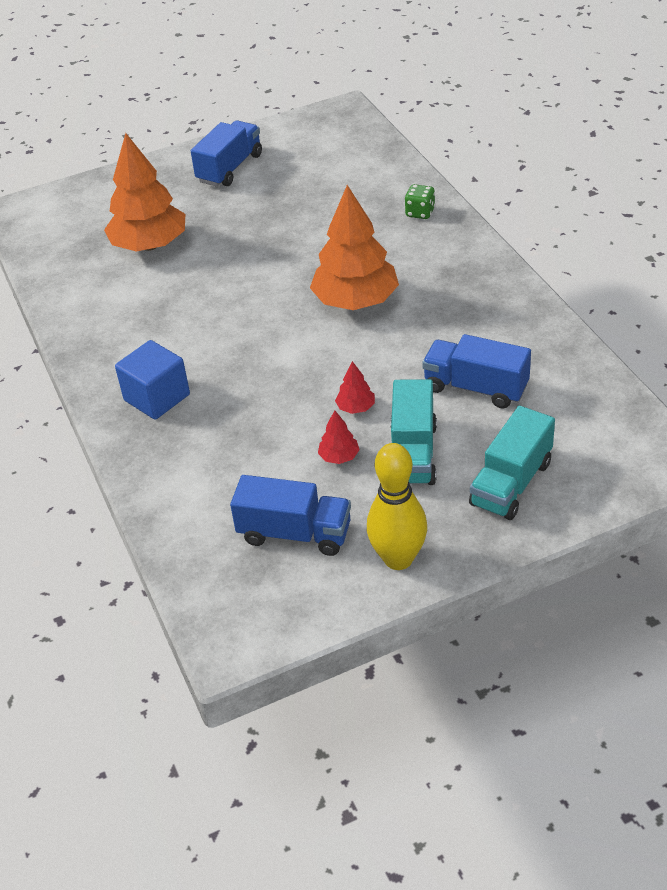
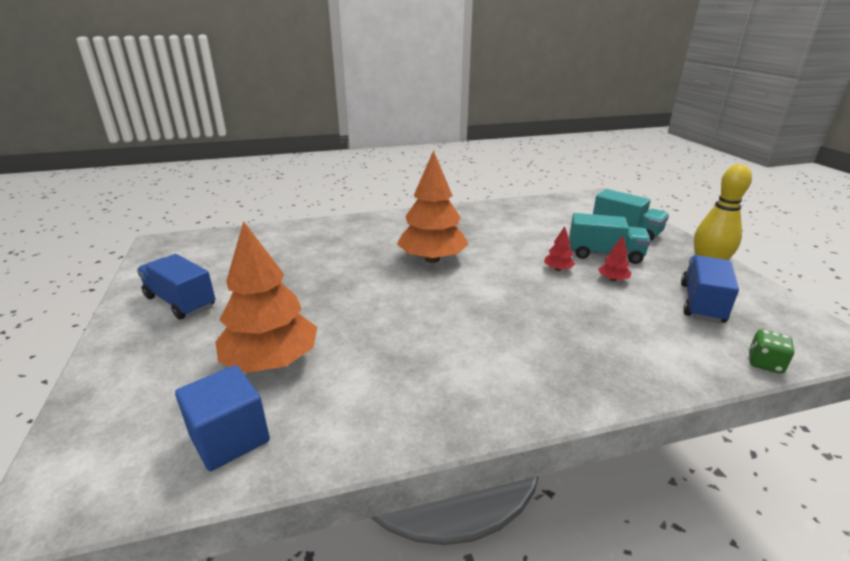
camera: 85 degrees left, 15 degrees down
blue cube [115,340,190,420] -> blue cube moved to [175,365,270,471]
green dice [405,184,435,219] -> green dice moved to [749,329,795,373]
blue truck [422,334,531,409] -> none

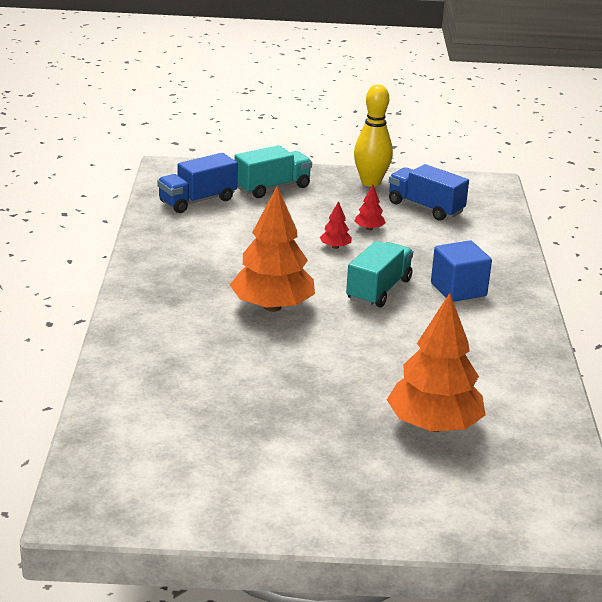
camera: 75 degrees left, 0 degrees up
blue truck [137,254,215,320] -> blue truck moved to [157,153,238,213]
blue cube [175,365,270,471] -> blue cube moved to [431,240,492,302]
turquoise truck [569,213,651,264] -> turquoise truck moved to [346,241,413,307]
green dice [749,329,795,373] -> none

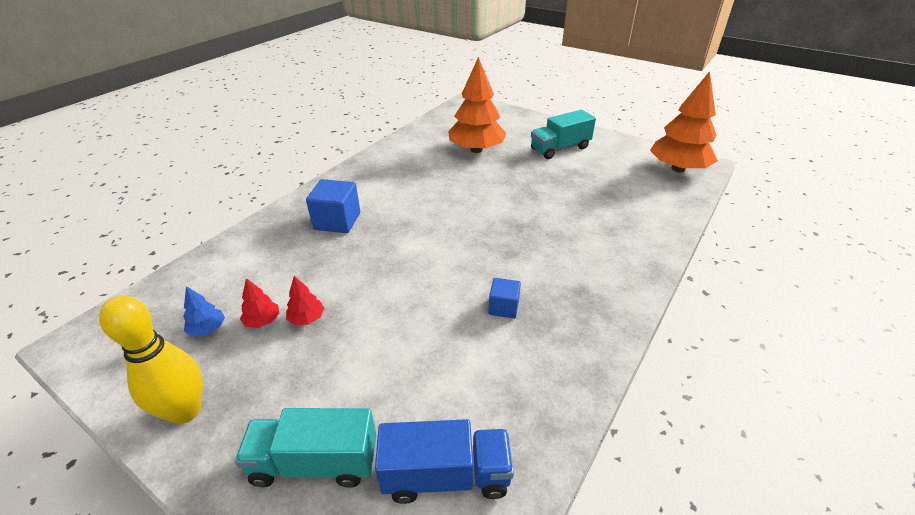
camera: 145 degrees left, 10 degrees up
orange tree [230,186,315,312] -> orange tree moved to [650,71,718,172]
red tree [320,201,352,249] -> red tree moved to [240,278,279,328]
turquoise truck [346,241,413,307] -> turquoise truck moved to [531,110,596,159]
blue truck [389,164,469,221] -> blue tree [183,286,225,337]
none -> blue cube [489,278,521,319]

